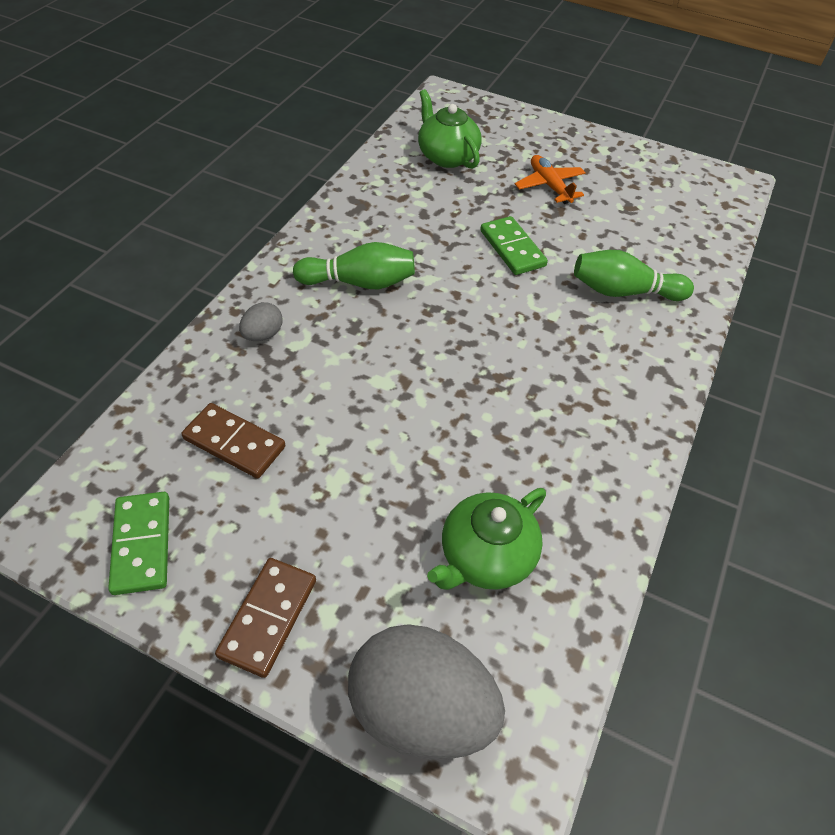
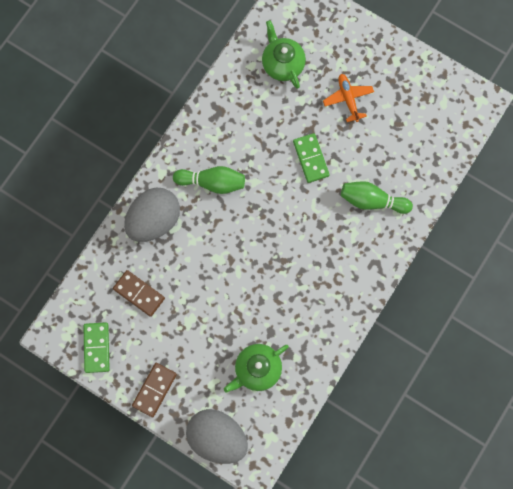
camera: 10 degrees right, 25 degrees up
grey egg [239,302,282,341] -> grey egg [124,188,180,242], size x2.28

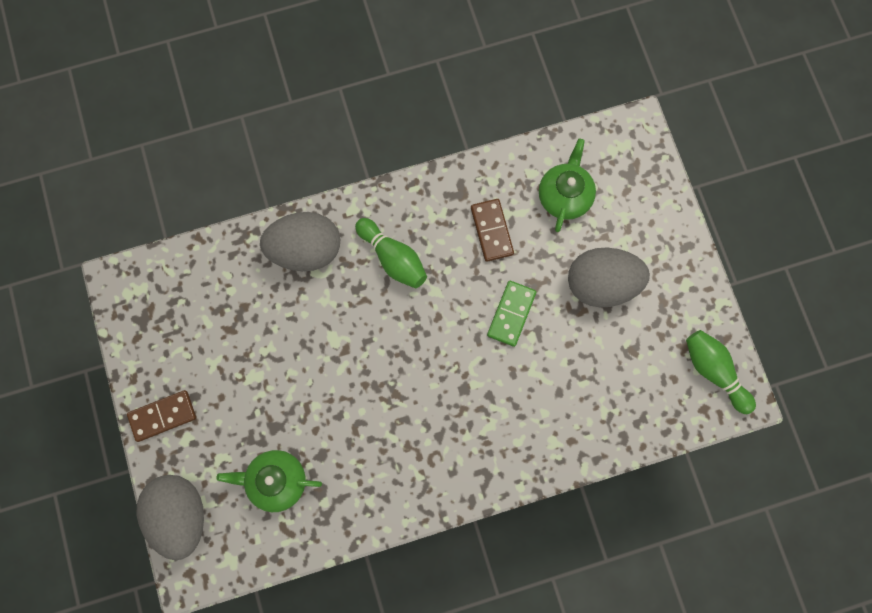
camera: 40 degrees right, 0 degrees up
green domino [83,322,110,373] -> none
brown domino [113,270,165,317] -> brown domino moved to [471,199,514,262]
orange plane [323,74,374,122] -> grey egg [568,247,650,308]
green bowling pin [341,181,413,214] -> green bowling pin moved to [686,330,756,414]

